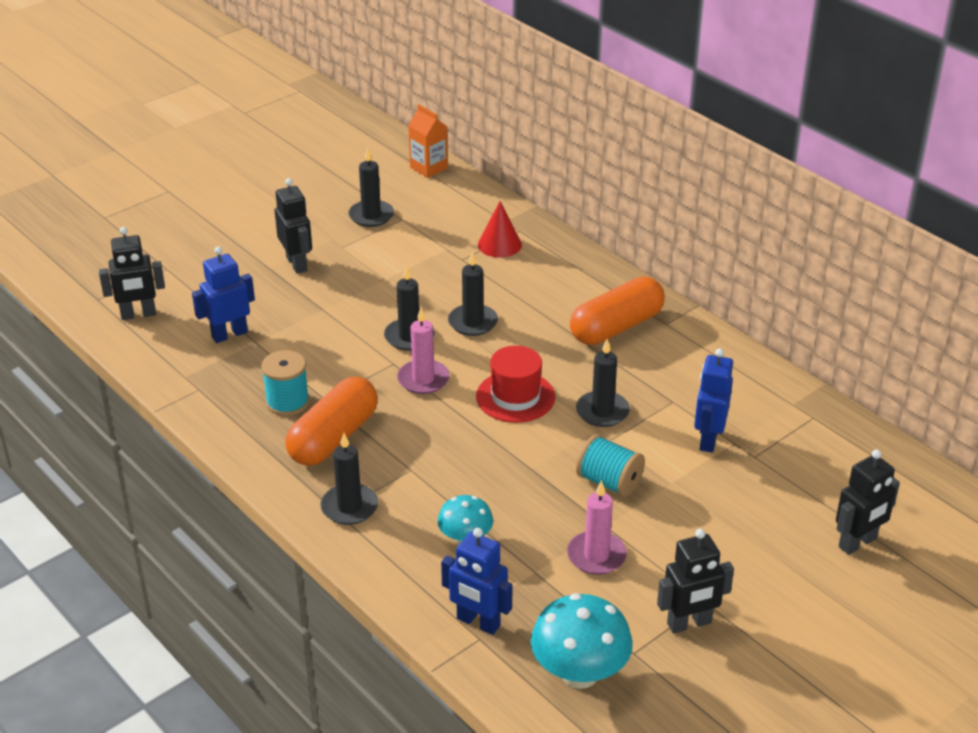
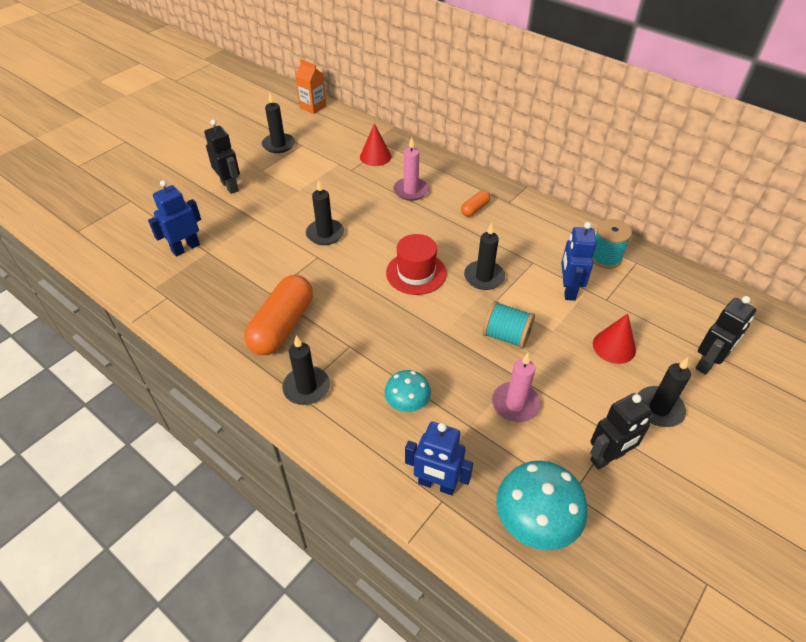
camera: 10 degrees left, 10 degrees up
black robot [99,227,165,320] -> none
turquoise spool [261,350,309,416] -> turquoise spool moved to [592,219,632,269]
pink candle [397,308,450,394] -> pink candle moved to [393,137,429,201]
black candle [448,251,498,336] -> black candle moved to [638,357,691,427]
orange capsule [570,276,665,345] -> orange capsule [461,190,490,217], size x0.47
none -> red cone [593,313,636,364]

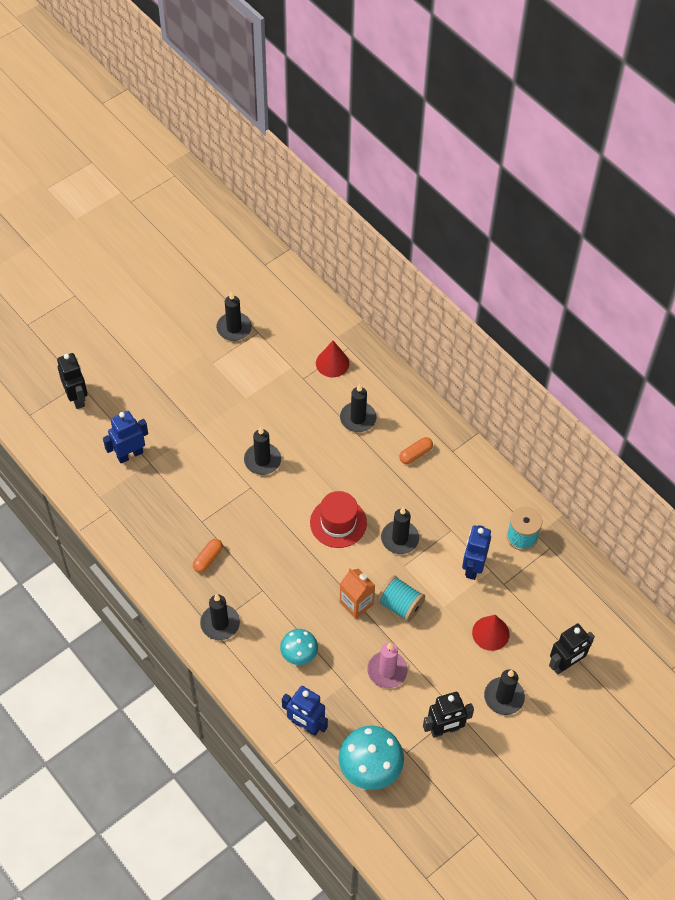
camera: 10 degrees right, 10 degrees up
black robot [204,120,240,194] -> black robot moved to [57,353,88,409]
orange capsule [244,275,313,355] -> orange capsule [193,539,223,573], size x0.47
orange carton [295,59,326,114] -> orange carton moved to [340,568,375,619]
pink candle [393,137,429,201] -> black candle [340,384,376,432]

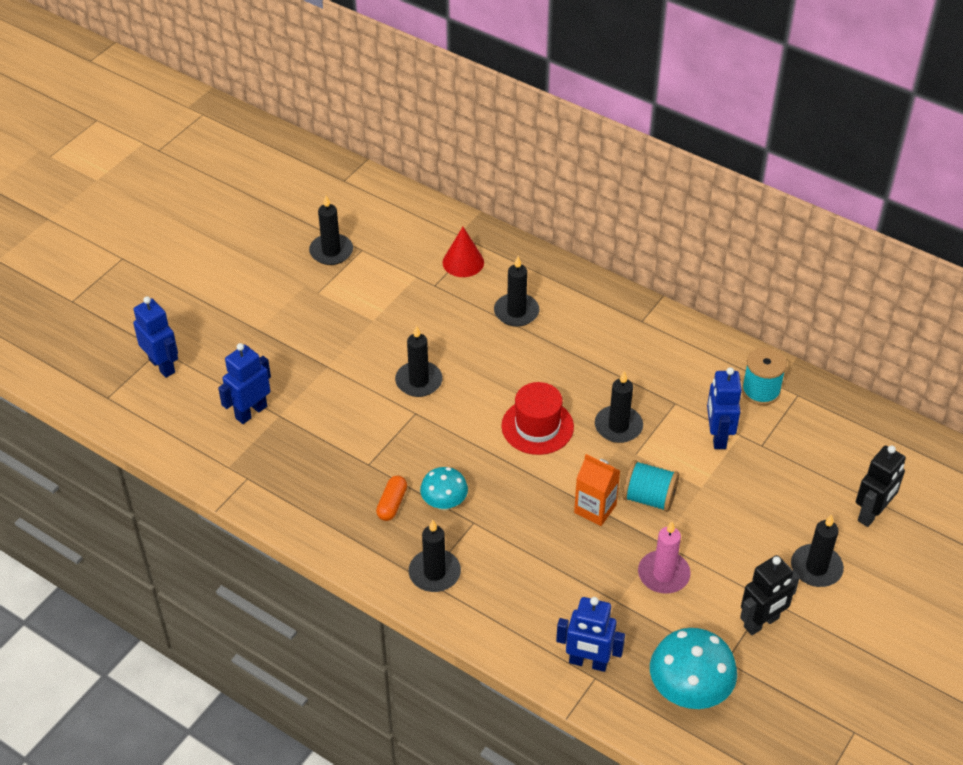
camera: 15 degrees left, 10 degrees down
black robot [57,353,88,409] -> blue robot [133,296,178,378]
turquoise mushroom [280,629,318,665] -> turquoise mushroom moved to [420,467,468,510]
orange capsule [399,437,433,464] -> none
red cone [472,615,510,651] -> none

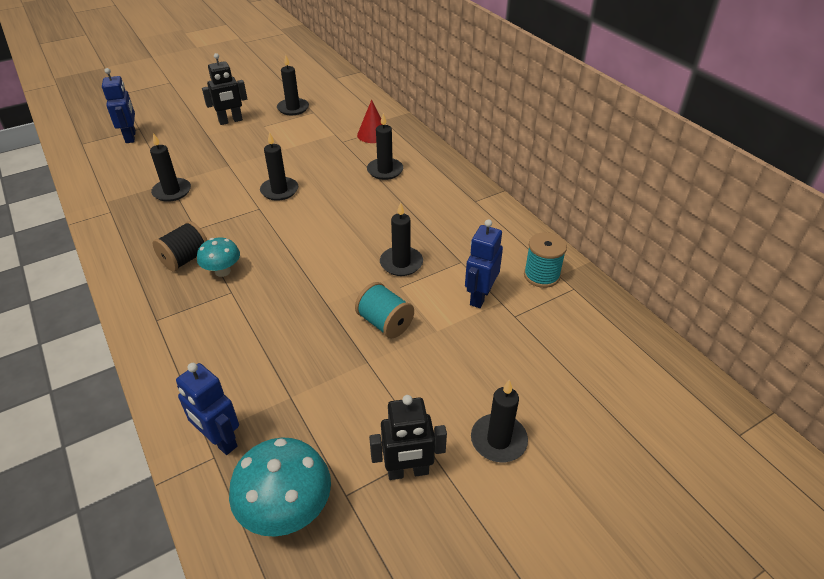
camera: 25 degrees right, 5 degrees down
blue robot [218,343,271,424] -> none
orange capsule [376,476,407,521] -> black spool [153,221,207,271]
black candle [409,520,461,592] -> black candle moved to [150,133,191,202]
red hat [501,382,574,455] -> none
orange carton [574,454,620,526] -> none
pink candle [638,521,690,594] -> none
black robot [856,445,906,527] -> black robot moved to [202,53,247,125]

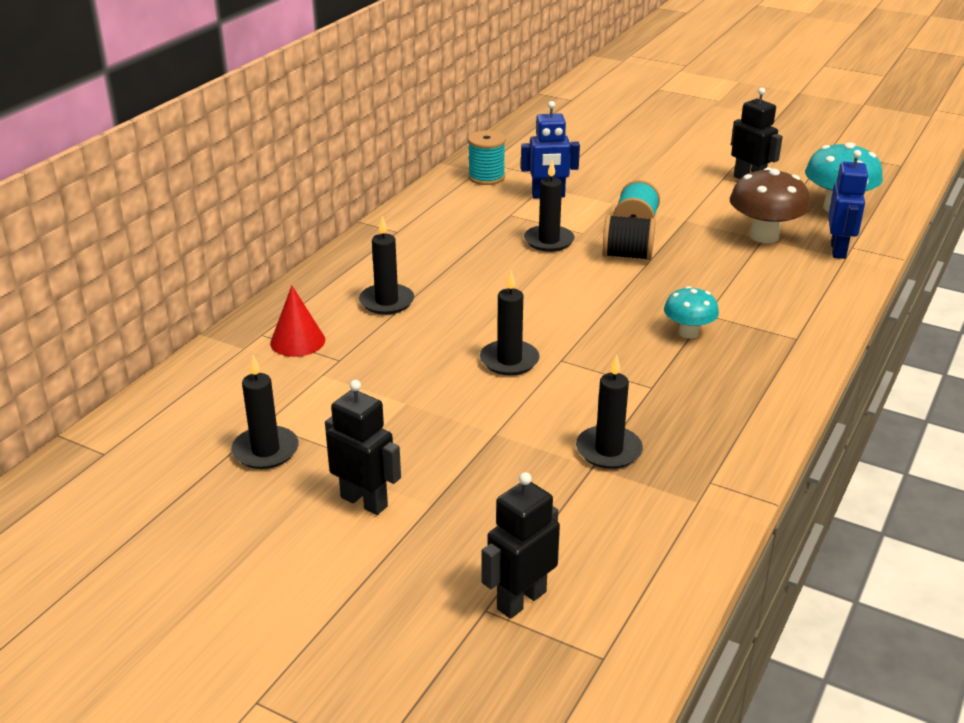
camera: 120 degrees left, 10 degrees down
blue robot [102,68,136,143] -> black robot [482,472,560,619]
black spool [153,221,207,271] -> black spool moved to [602,214,656,261]
black candle [471,380,528,462] -> none
none -> brown mushroom [730,167,810,243]

